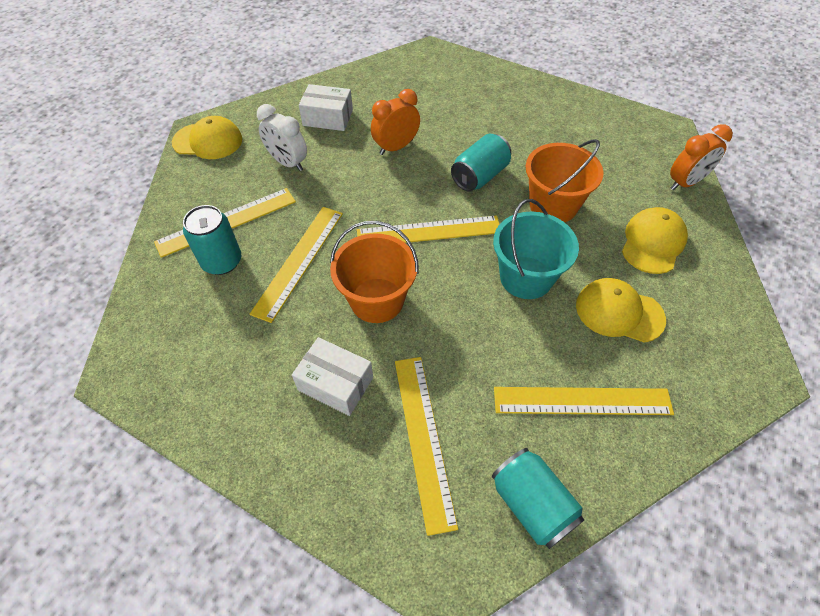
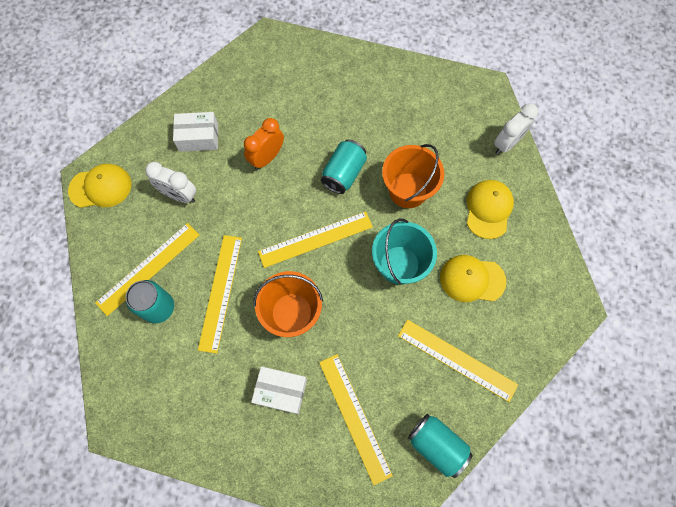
camera: 15 degrees left, 15 degrees up
yellow ruler [494,387,674,415] -> yellow ruler turned 45 degrees clockwise [398,319,518,402]
orange clock [670,124,733,190] -> white clock [494,104,538,154]

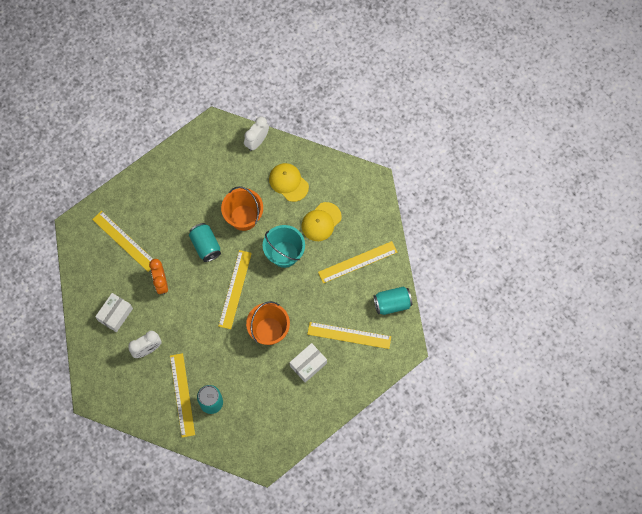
camera: 55 degrees left, 0 degrees up
yellow cap [68,164,132,208] -> none
yellow ruler [198,235,242,353] -> yellow ruler moved to [92,211,153,272]
white clock [494,104,538,154] -> white clock turned 135 degrees counterclockwise [244,117,269,151]

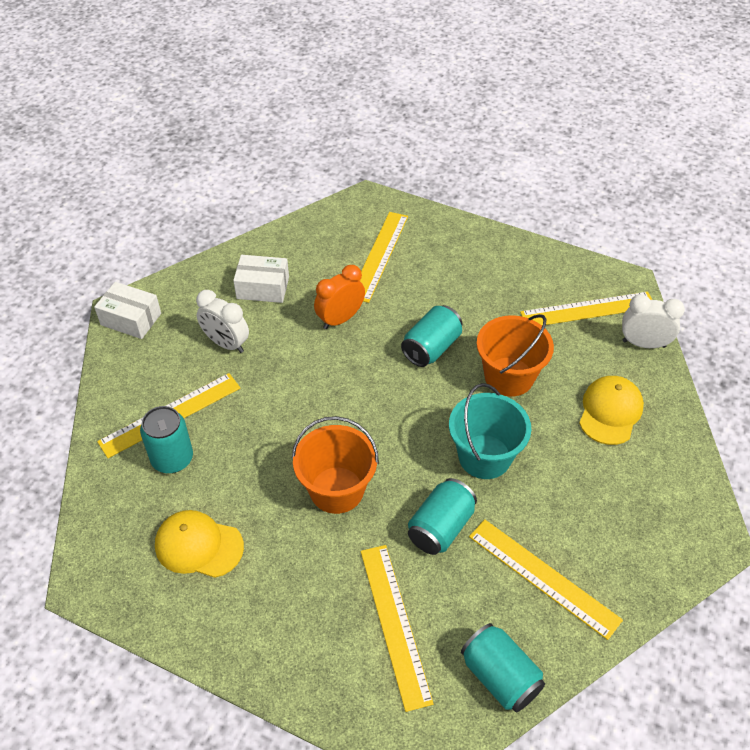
camera: 65 degrees right, 20 degrees down
yellow ruler [218,250,252,329] -> yellow ruler moved to [520,292,652,325]
white box [290,343,327,383] -> white box moved to [94,282,161,339]
yellow cap [301,202,342,241] -> yellow cap moved to [155,510,244,578]
none -> turquoise can [408,478,477,555]

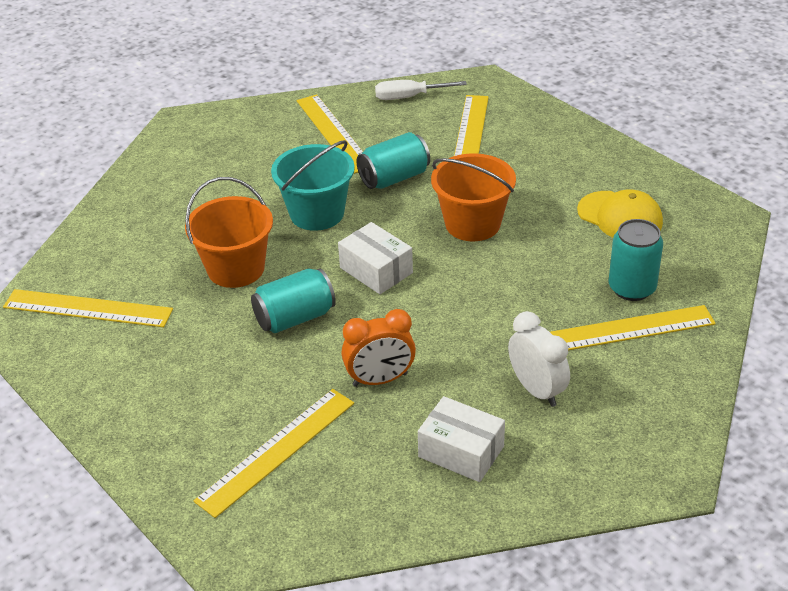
camera: 155 degrees left, 10 degrees down
white box [94,282,161,339] -> white box moved to [338,222,413,294]
turquoise can [461,623,545,712] -> white screwdriver [375,80,467,100]
yellow cap [579,376,644,445] -> none
white clock [622,294,685,348] -> none

